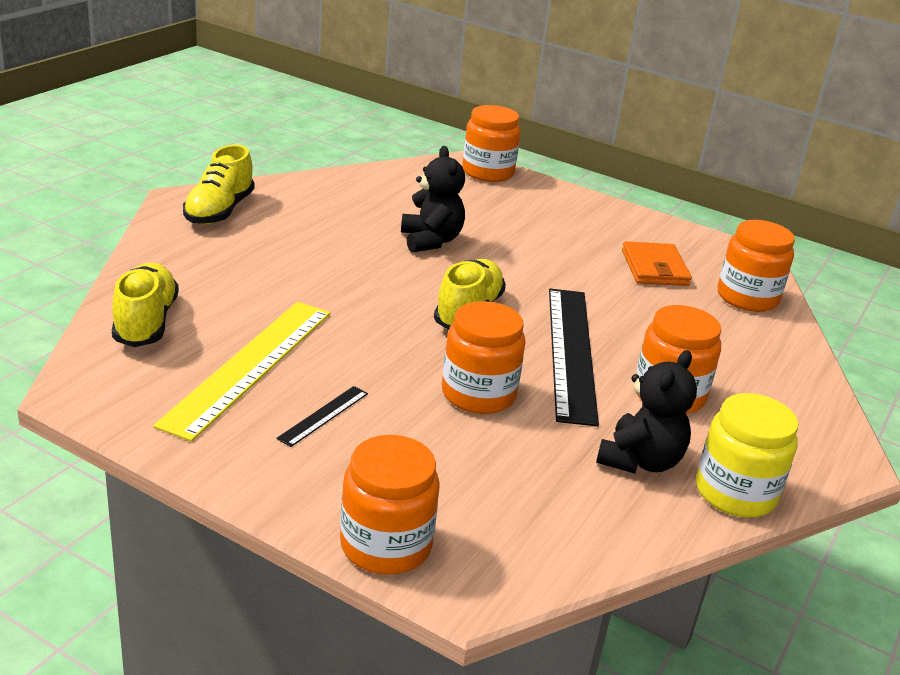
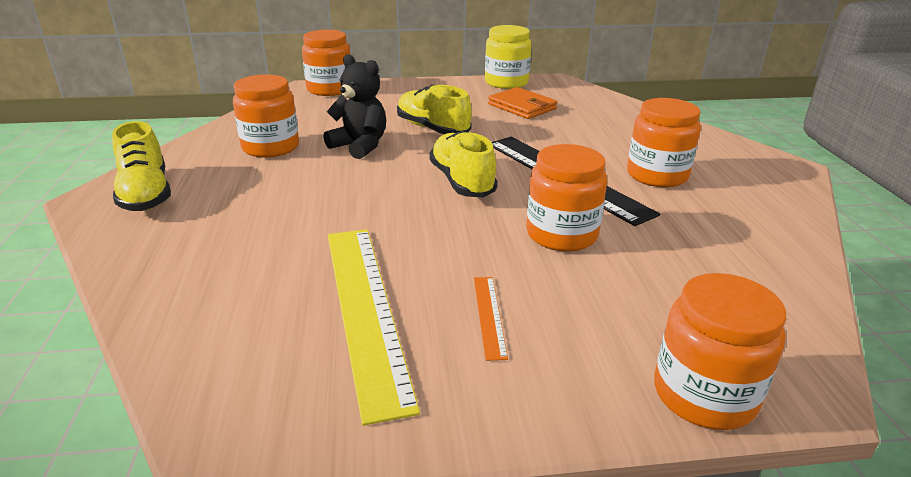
camera: 35 degrees left, 0 degrees up
yellow shoe [112,263,179,347] -> yellow shoe moved to [397,84,472,135]
black ruler [276,386,368,447] -> orange ruler [474,277,508,361]
black teddy bear [596,350,697,473] -> none
yellow jar [696,393,798,518] -> yellow jar moved to [485,25,532,89]
orange jar [718,220,795,312] -> orange jar moved to [233,74,299,158]

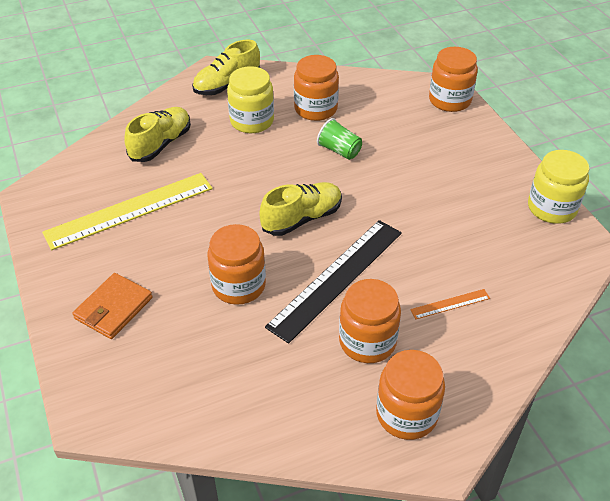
camera: 75 degrees right, 15 degrees up
black teddy bear [323,54,386,159] -> green cup [317,118,362,160]
yellow shoe [397,84,472,135] -> yellow shoe moved to [124,107,191,162]
orange ruler [474,277,508,361] -> orange ruler moved to [410,289,490,319]
orange wallet [488,87,557,119] -> orange wallet moved to [73,273,152,339]
orange jar [654,273,786,430] -> orange jar moved to [376,350,445,440]
none -> yellow jar [227,66,274,133]

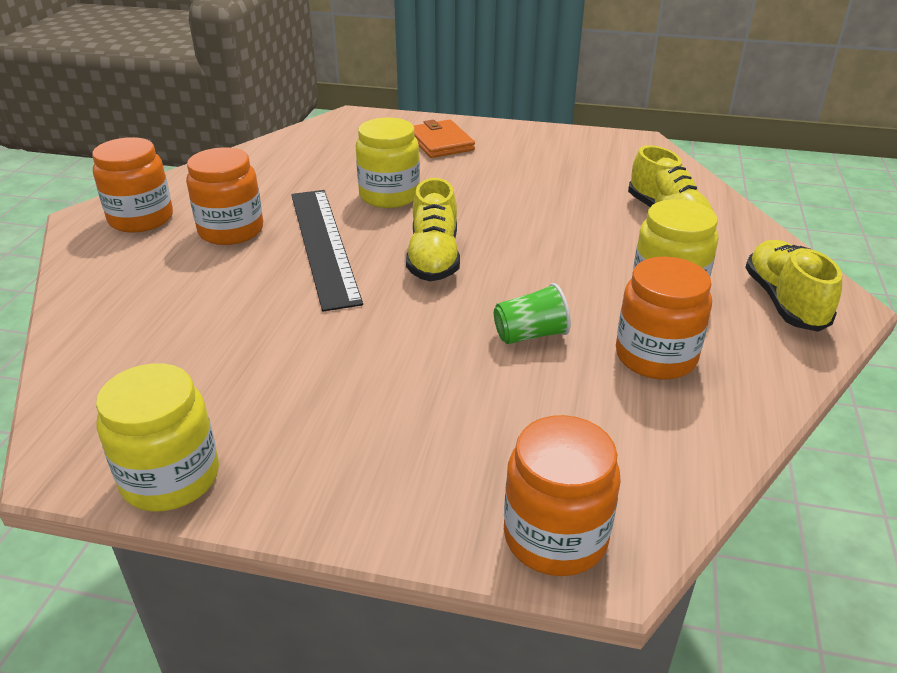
camera: 125 degrees right, 10 degrees down
yellow ruler [42,173,213,250] -> none
orange jar [208,224,266,305] -> yellow jar [356,118,420,208]
orange ruler [410,289,490,319] -> none

